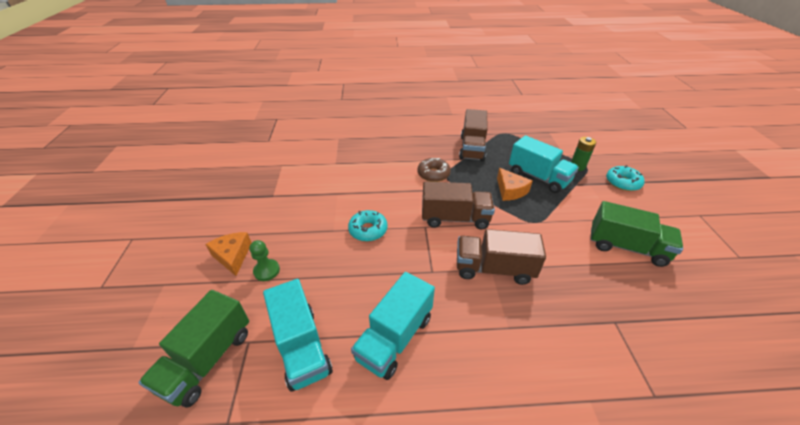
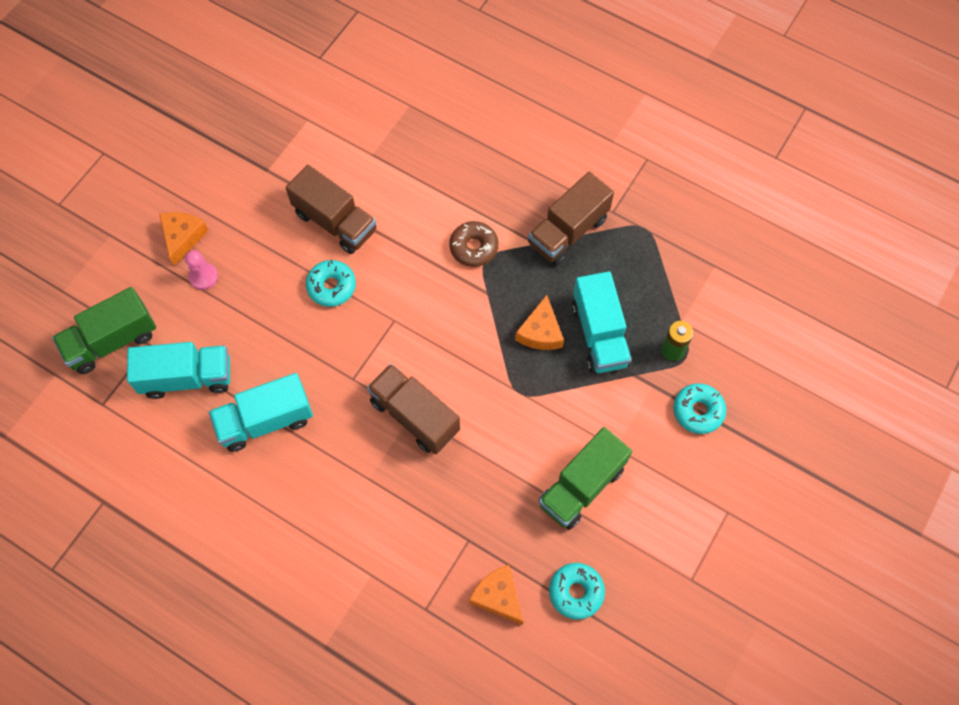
camera: 35 degrees right, 25 degrees up
green pawn [250,240,280,281] -> pink pawn [185,250,218,290]
turquoise truck [263,279,333,392] -> turquoise truck turned 105 degrees counterclockwise [127,342,230,399]
brown truck [422,182,495,230] -> brown truck moved to [286,165,376,254]
green truck [591,201,683,267] -> green truck turned 75 degrees clockwise [538,427,632,530]
none -> orange cheese [469,565,523,625]
none -> turquoise donut [549,563,605,620]

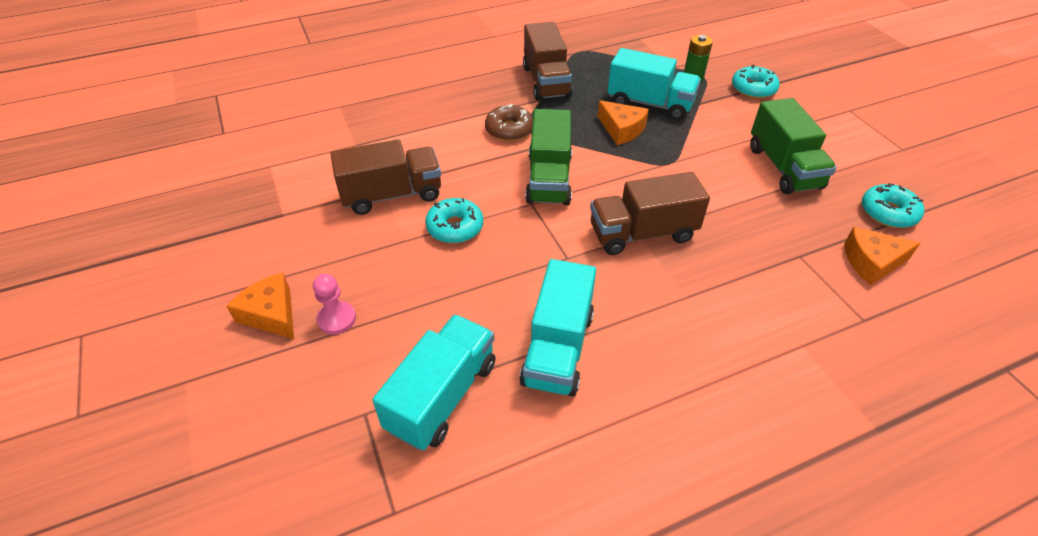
camera: 55 degrees left, 20 degrees down
green truck [52,287,156,374] -> green truck moved to [525,109,572,205]

